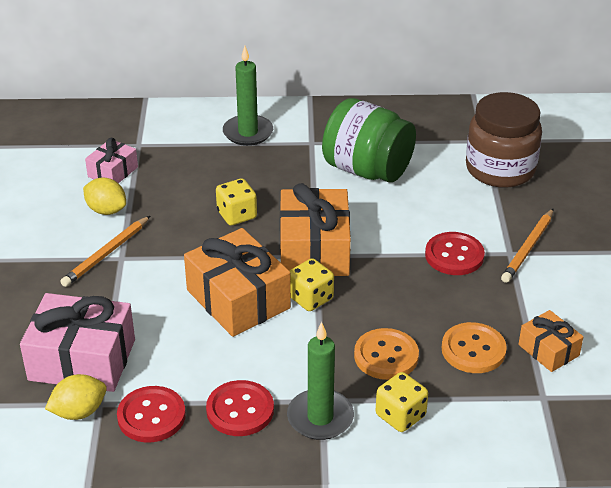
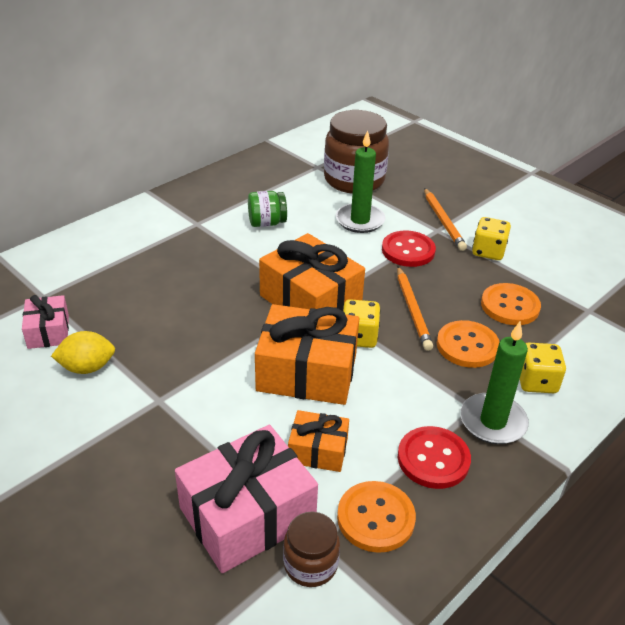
camera: 45 degrees left, 0 degrees up
yellow lemon [45,374,107,420] -> brown jar [283,512,340,587]
orange pencil [60,216,150,287] -> orange pencil moved to [397,267,433,351]
red button [117,386,186,442] -> orange button [337,481,416,553]
yellow dice [216,178,257,226] -> yellow dice moved to [472,217,511,260]
green candle [223,46,273,146] -> green candle moved to [336,130,385,233]
green jar [322,98,416,182] -> green jar [248,191,287,227], size x0.51
orange gift [518,310,583,372] -> orange gift moved to [288,410,349,472]

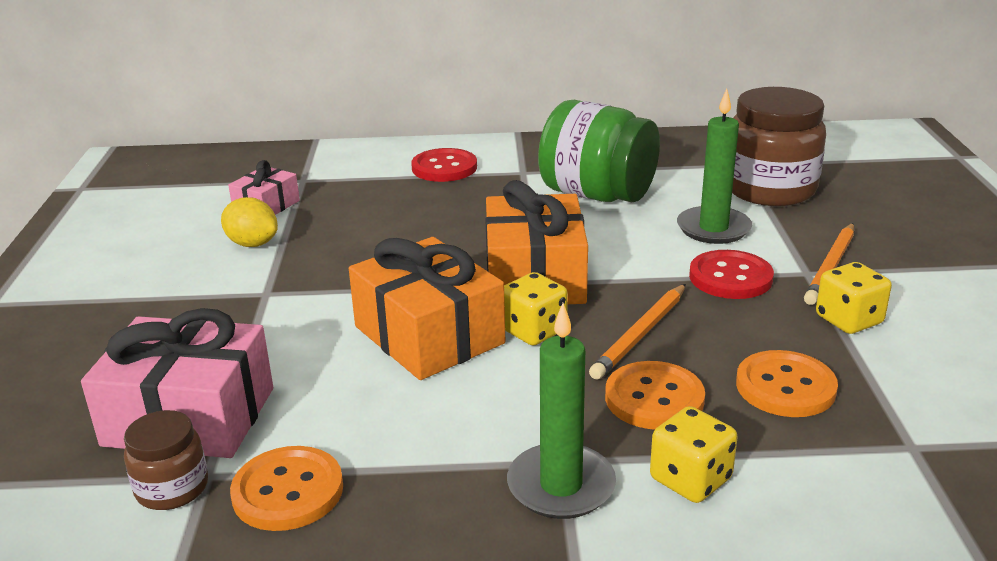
camera: 45 degrees right, 10 degrees down
green jar [248,191,287,227] -> green jar [538,100,660,202], size x1.97
orange gift [288,410,349,472] -> none
red button [398,426,471,489] -> red button moved to [411,148,477,182]

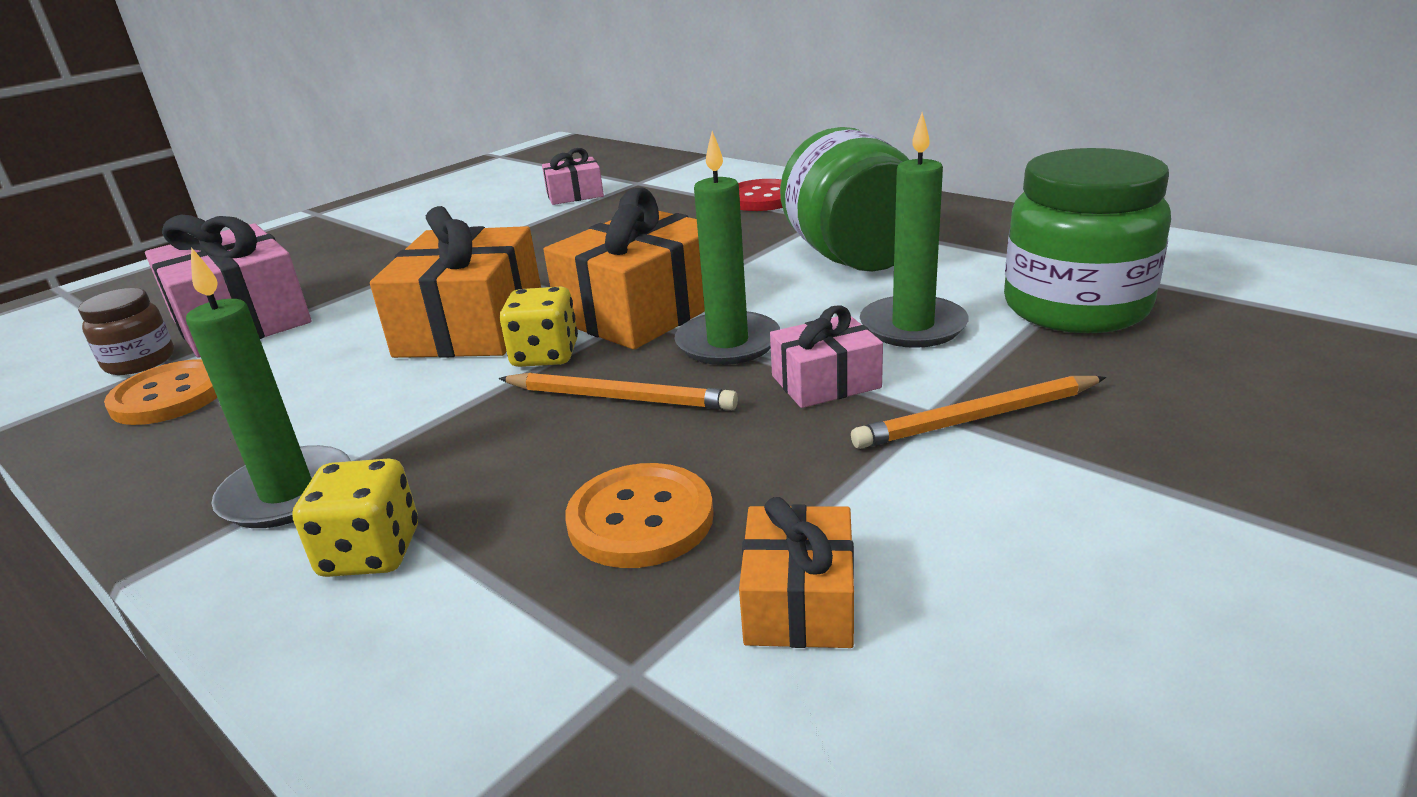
camera: 45 degrees right, 0 degrees up
yellow lemon [221,197,278,247] -> none
orange pencil [589,284,686,380] -> orange pencil turned 150 degrees counterclockwise [498,372,738,410]
orange button [605,361,705,429] -> none
red button [689,250,774,299] -> pink gift [770,305,883,408]
brown jar [732,87,826,206] -> green jar [1004,148,1171,333]
yellow dice [816,262,892,334] -> none
none -> green candle [675,131,780,365]
none -> orange gift [739,497,854,648]

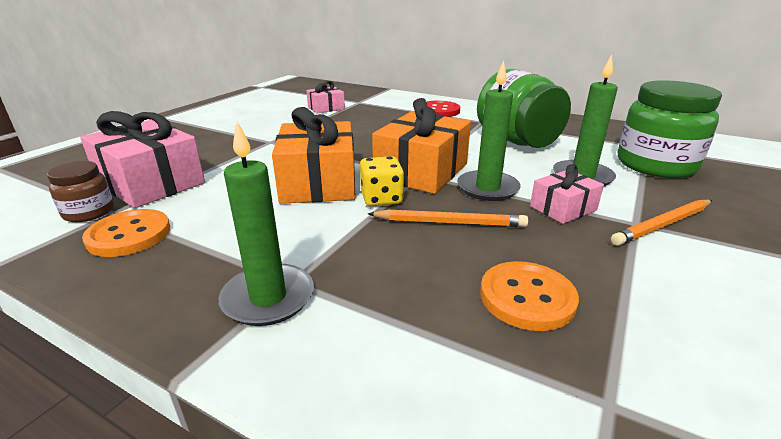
camera: 15 degrees left, 0 degrees up
yellow dice [292,458,418,577] -> none
orange gift [739,497,854,648] -> none

